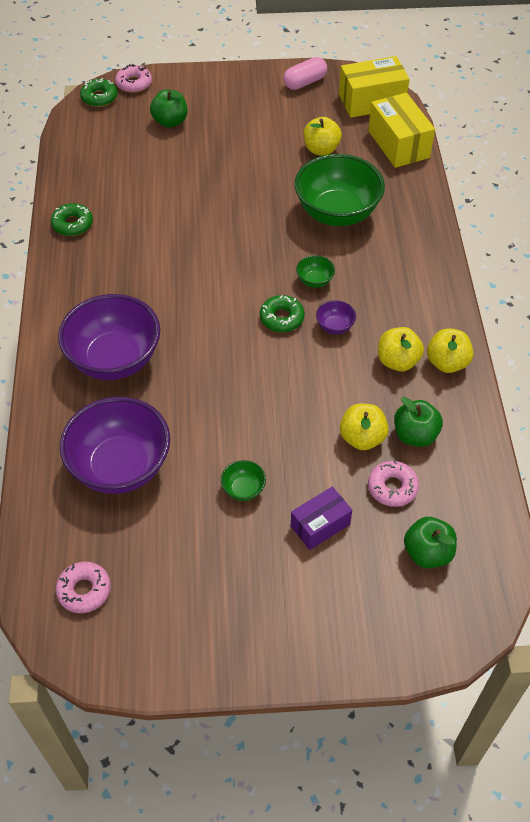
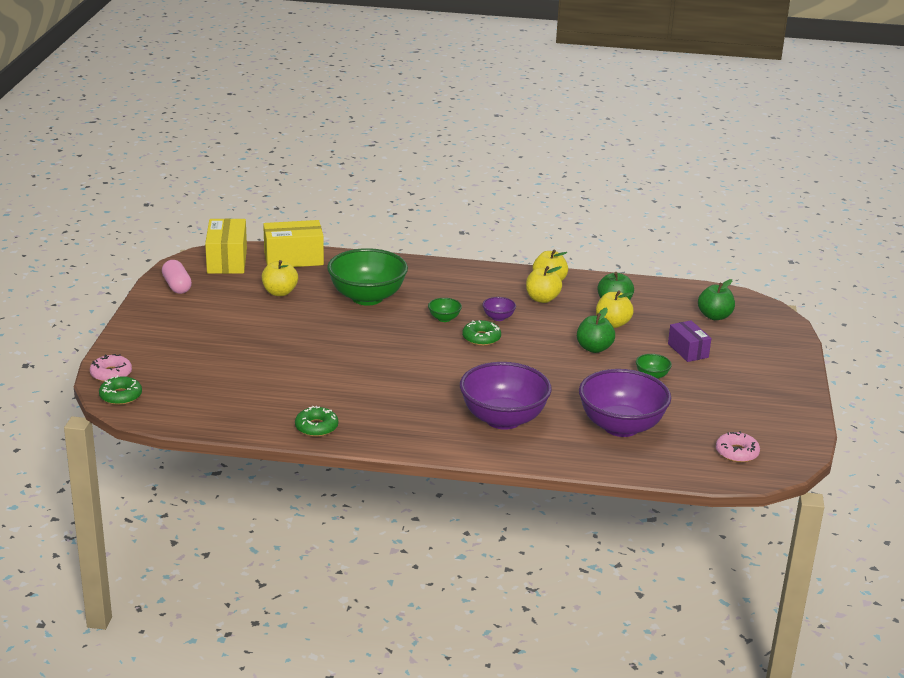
camera: 80 degrees left, 25 degrees down
green apple [150,89,188,128] -> green apple moved to [577,307,615,353]
pink donut [368,460,419,507] -> none

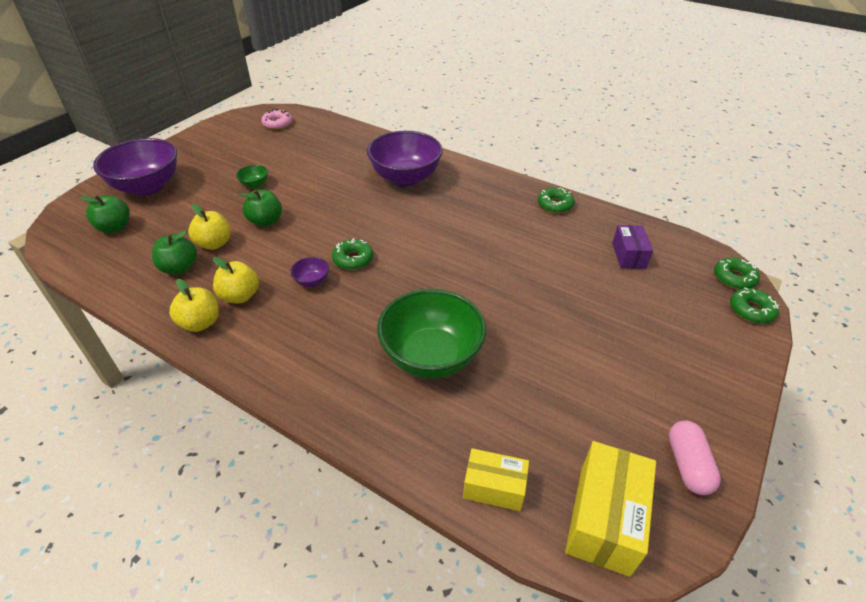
camera: 155 degrees left, 15 degrees up
pink donut [90,354,132,382] -> green donut [730,287,779,323]
yellow apple [262,260,298,296] -> none
yellow box [263,220,324,267] -> yellow box [463,448,529,511], size x0.63
green bowl [428,298,462,322] -> none
purple bowl [579,369,671,437] -> purple bowl moved to [93,138,177,196]
purple box [668,320,711,362] -> purple box moved to [612,225,653,269]

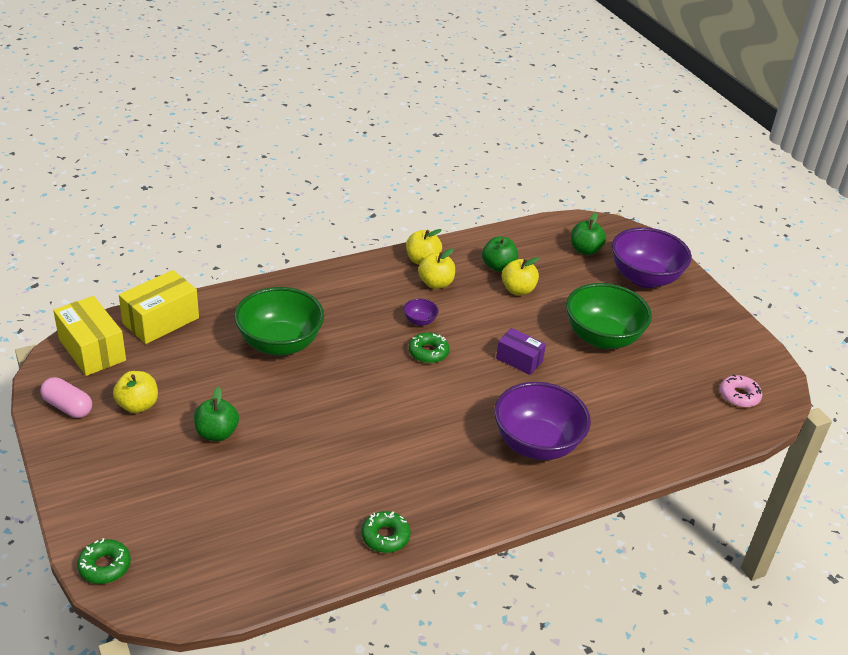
camera: 120 degrees right, 5 degrees down
green bowl [236,165,268,188] -> green bowl [566,283,652,349], size x2.41
green apple [240,189,282,227] -> green apple moved to [194,387,239,441]
yellow box [463,448,529,511] -> yellow box [119,270,199,344], size x1.60
purple box [612,225,653,269] -> purple box moved to [496,328,546,375]
green donut [714,258,760,290] -> none
none -> yellow apple [113,371,158,413]

